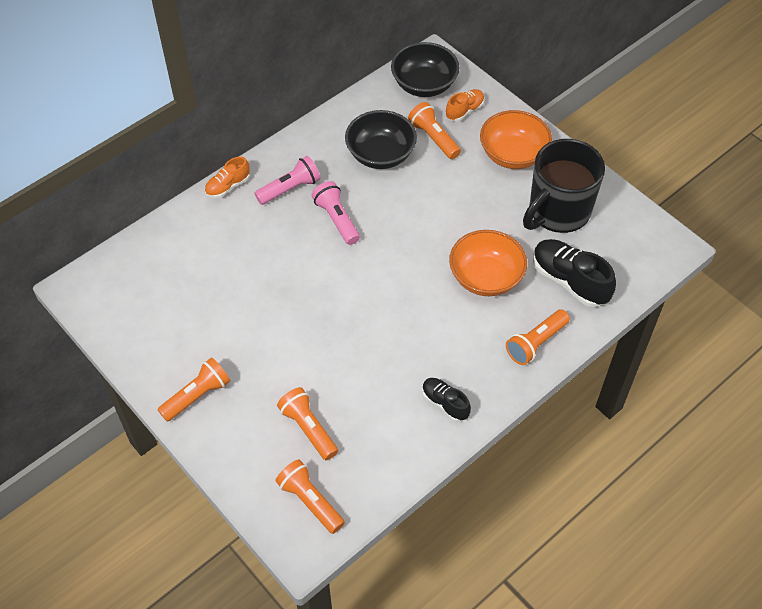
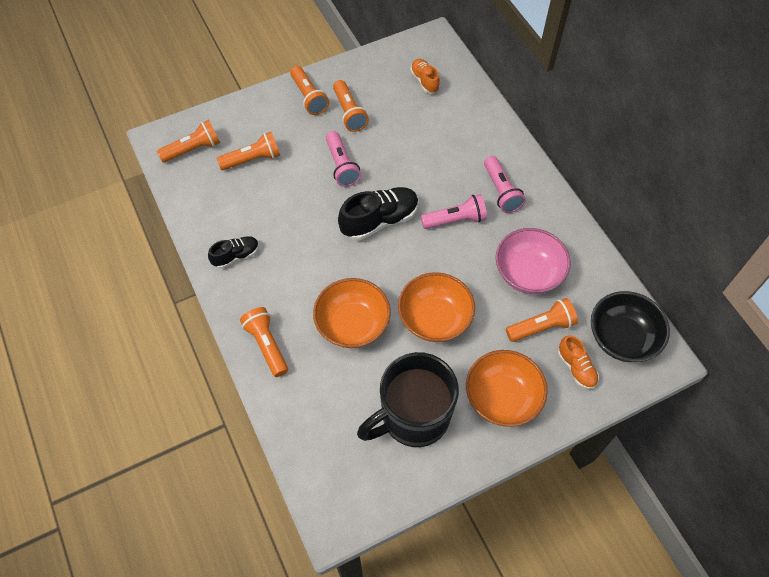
camera: 105 degrees right, 5 degrees up
orange shoe [205,157,250,198] -> orange shoe moved to [410,59,440,93]
black bowl [345,110,417,169] -> pink bowl [495,228,571,294]
black mug [523,139,605,233] -> black mug turned 90 degrees counterclockwise [357,352,459,447]
black shoe [533,239,616,307] -> black shoe moved to [338,187,419,240]
none -> pink flashlight [326,131,361,187]
none -> orange flashlight [333,80,369,132]
none -> orange bowl [398,272,475,342]

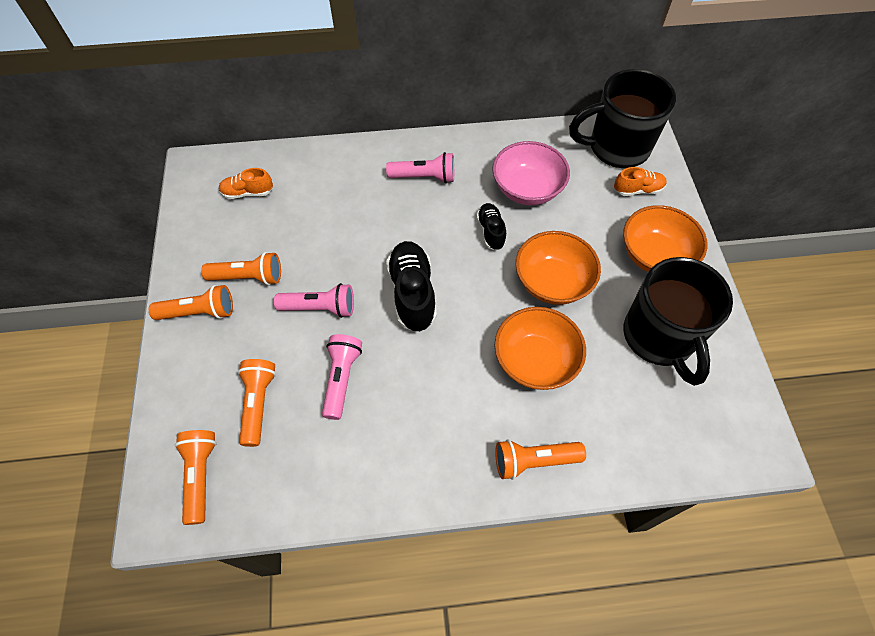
camera: 70 degrees left, 0 degrees up
black shoe [208,236,259,268] -> black shoe moved to [476,203,506,250]
pink flashlight [421,194,487,229] -> pink flashlight moved to [322,334,362,420]
orange flashlight [506,298,578,342] -> none
black bowl [591,291,670,362] -> black mug [569,69,676,168]

